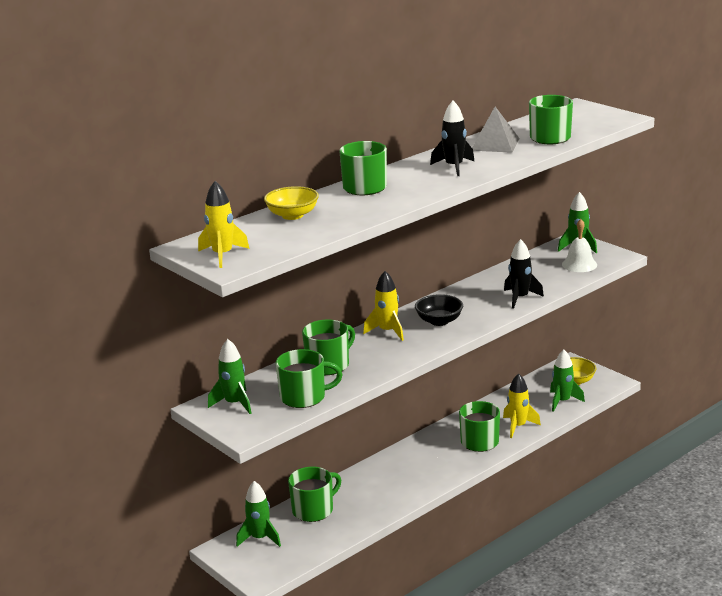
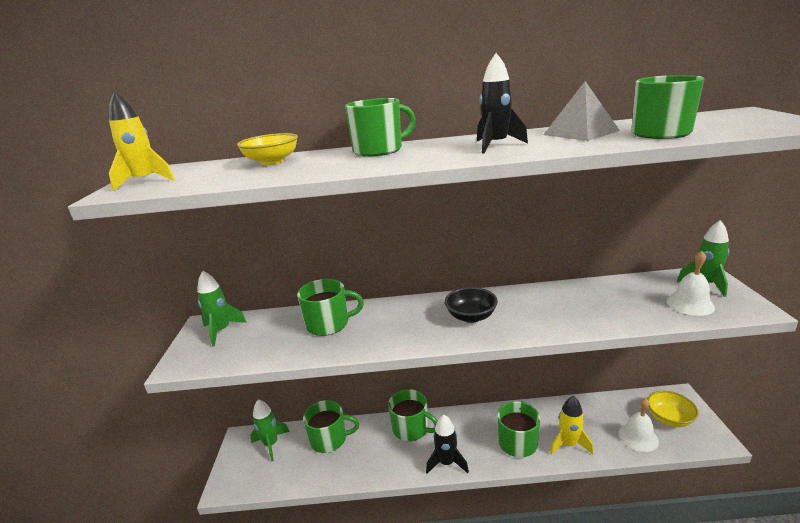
camera: 40 degrees right, 0 degrees up
green mug [276,349,343,408] -> green mug moved to [388,389,438,442]
yellow rocket [363,271,404,341] -> none
black rocket [504,239,544,309] -> black rocket moved to [426,415,469,474]
green rocket [550,350,585,412] -> white bell [619,398,659,452]

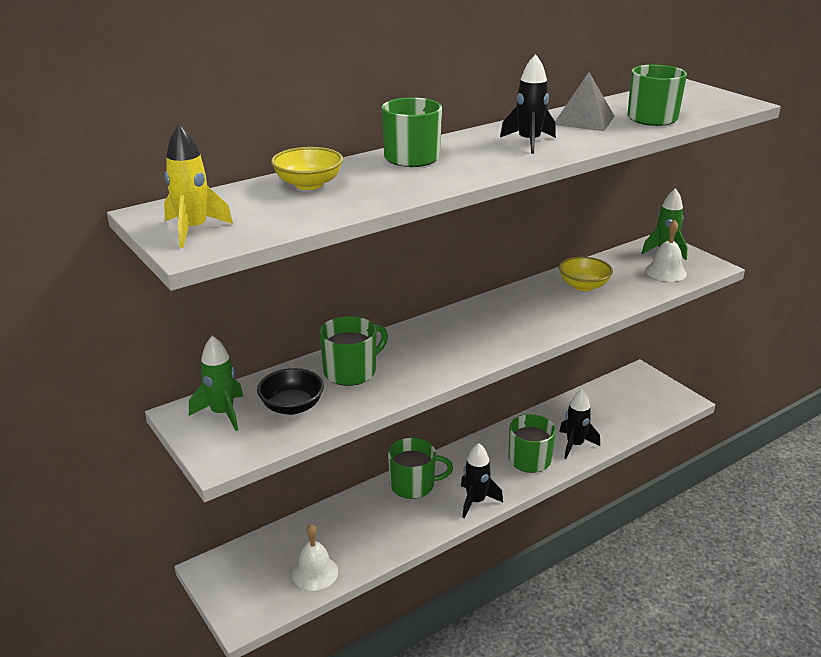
camera: 35 degrees left, 5 degrees up
green rocket [250,400,290,461] -> none
green mug [303,400,359,453] -> none
black bowl [444,287,498,323] -> black bowl moved to [257,368,324,415]
yellow rocket [550,396,593,455] -> black rocket [559,389,600,459]
white bell [619,398,659,452] -> white bell moved to [292,524,338,591]
yellow bowl [647,391,699,427] -> yellow bowl moved to [559,257,613,291]

